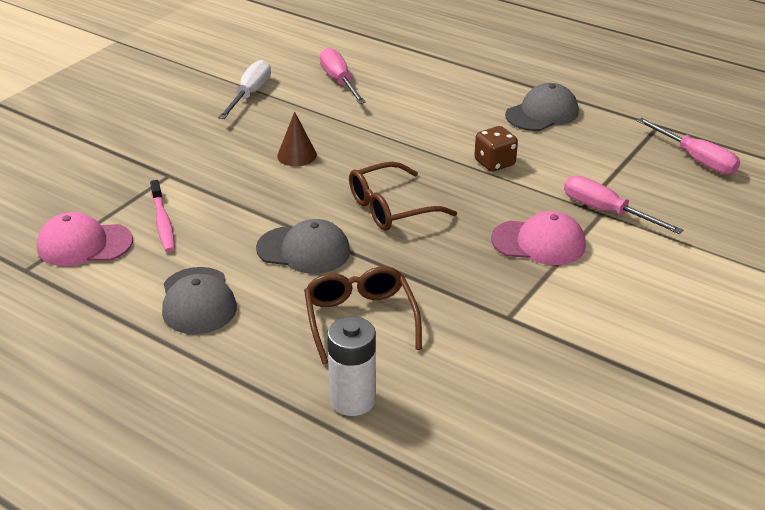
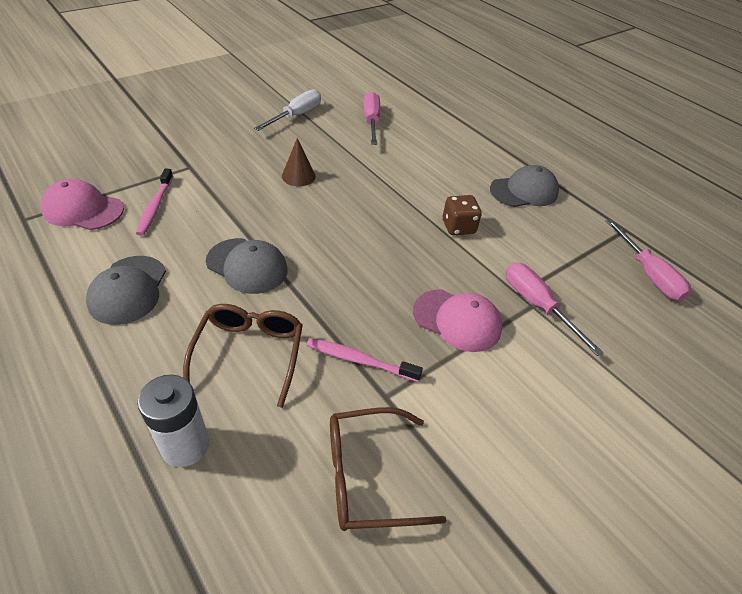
camera: 15 degrees right, 10 degrees up
brown glasses [349,162,457,231] -> brown glasses moved to [330,407,446,531]
none -> pink toothbrush [306,338,423,382]

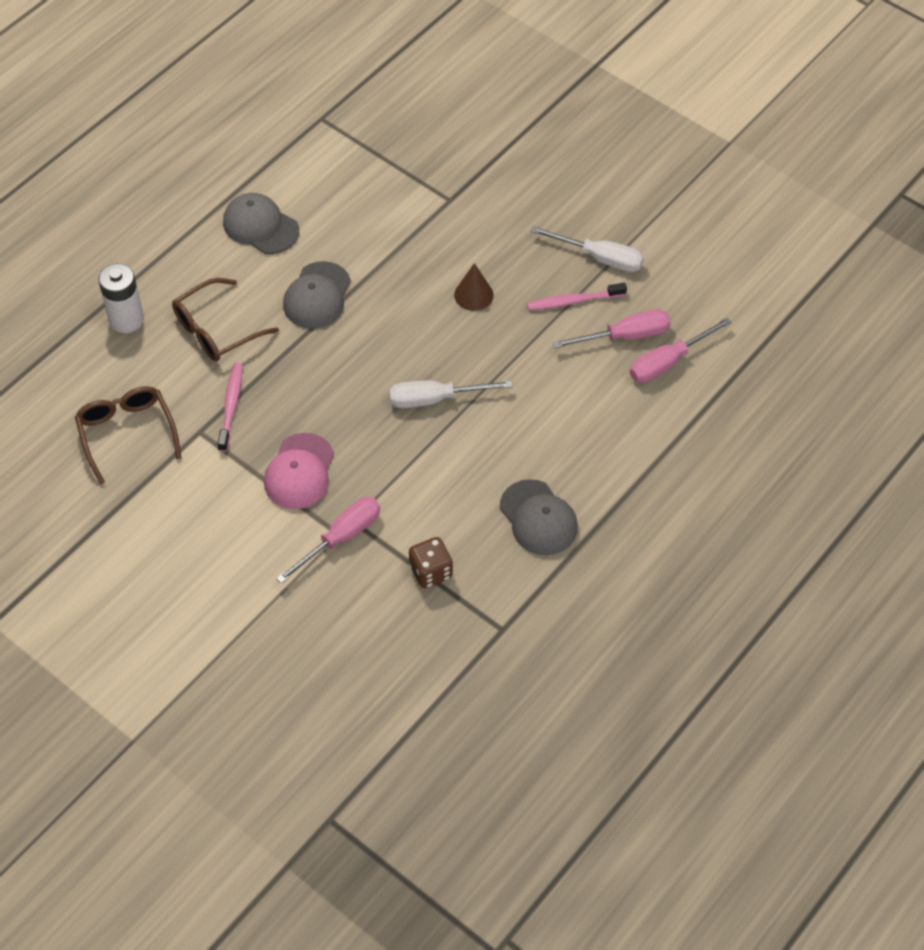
camera: 80 degrees right, 10 degrees up
pink cap [41,179,124,230] -> none
grey cap [86,256,166,325] -> grey cap turned 45 degrees clockwise [223,193,299,254]
pink toothbrush [136,168,173,236] -> pink toothbrush moved to [527,283,627,310]
brown glasses [183,304,303,408] -> brown glasses turned 150 degrees clockwise [172,278,279,362]
brown dice [443,195,482,235] -> brown dice moved to [409,537,453,588]
pink screwdriver [606,219,691,301] -> pink screwdriver moved to [630,318,732,383]
none -> white screwdriver [389,380,513,408]

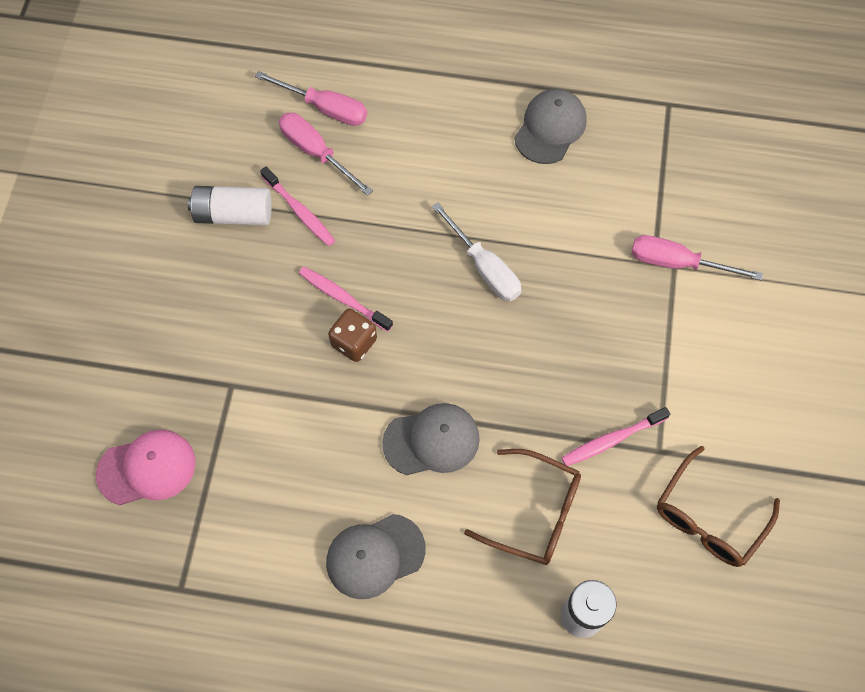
camera: 120 degrees left, 10 degrees up
grey cap [223,193,299,254] -> grey cap turned 60 degrees clockwise [326,514,426,599]
pink cap [264,433,334,509] -> pink cap moved to [96,429,196,505]
brown dice [409,537,453,588] -> brown dice moved to [328,308,377,362]
brown cone [454,263,494,311] -> pink toothbrush [299,267,393,332]
white screwdriver [530,226,644,272] -> white battery [188,186,272,225]

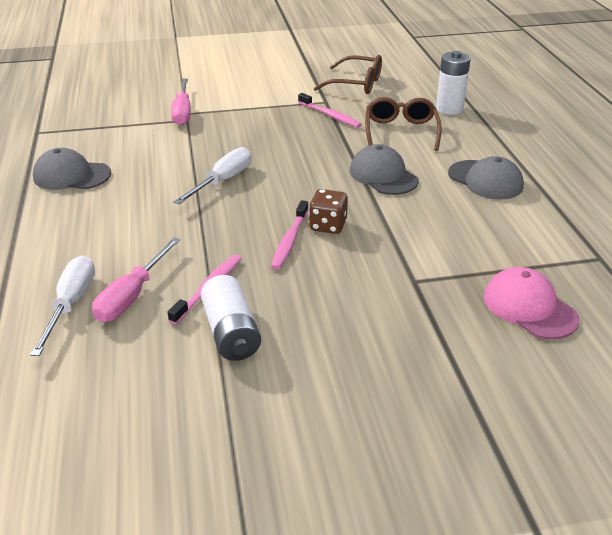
camera: 110 degrees left, 30 degrees down
pink screwdriver [255,71,367,126] -> white screwdriver [30,256,95,356]

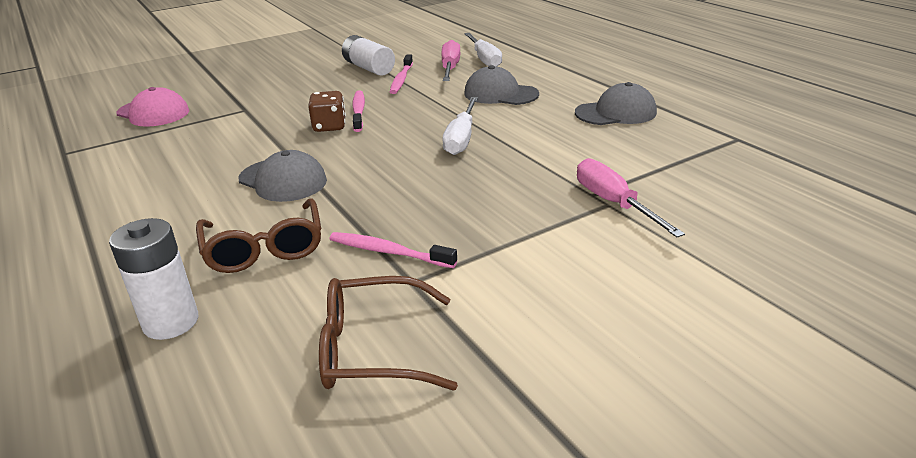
camera: 160 degrees right, 5 degrees down
grey cap [448,156,524,200] -> grey cap moved to [464,65,539,105]

